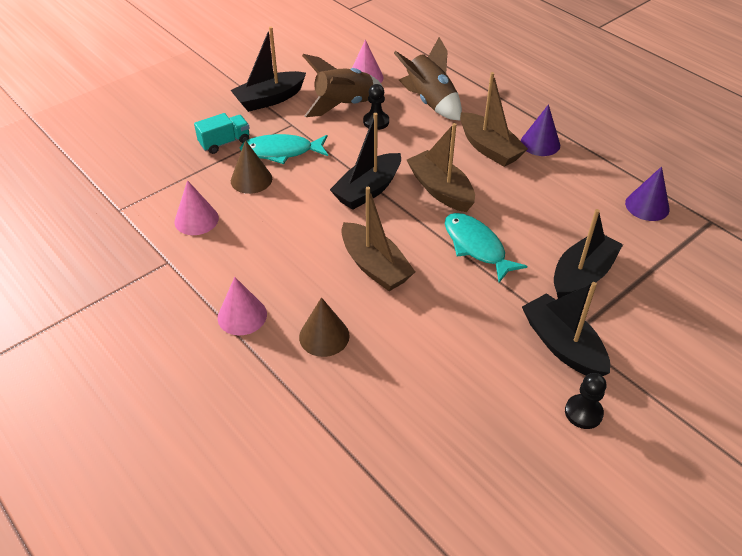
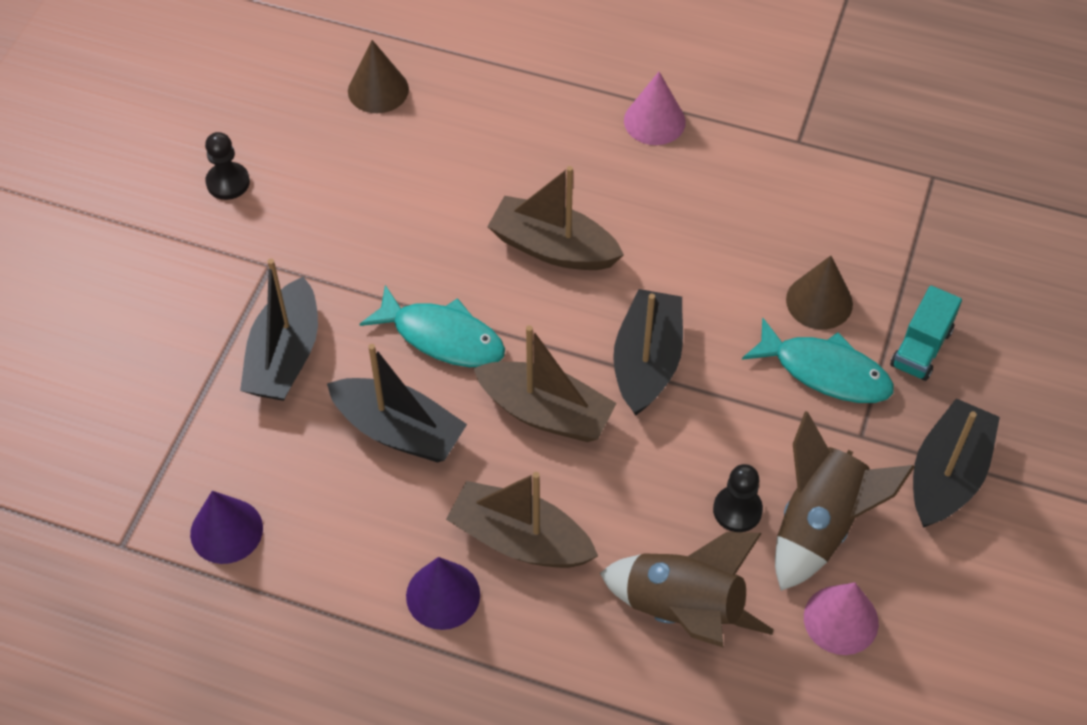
camera: 150 degrees right, 10 degrees up
pink cone [174,180,219,235] -> none
turquoise fish [240,134,328,164] -> turquoise fish turned 60 degrees clockwise [742,318,894,403]
brown cone [299,297,350,357] -> brown cone moved to [348,40,409,113]
black boat [522,282,610,376] -> black boat moved to [327,344,467,462]

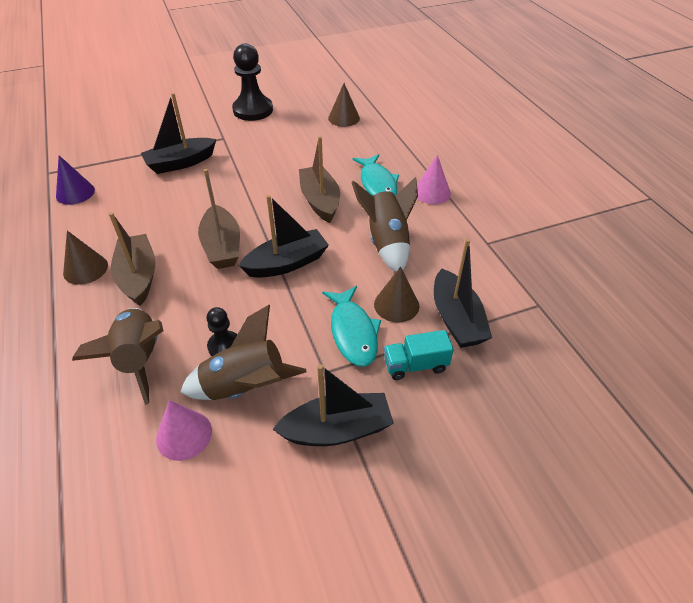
camera: 50 degrees right, 10 degrees down
black pawn [205,132,250,200] -> black pawn [232,43,273,121], size x1.88
black boat [327,344,467,462] -> black boat moved to [434,239,492,348]
turquoise fish [360,285,505,367] -> turquoise fish moved to [353,154,399,196]
purple cone [406,557,480,630] -> brown cone [63,231,108,285]
none -> brown rocket [351,177,418,272]

